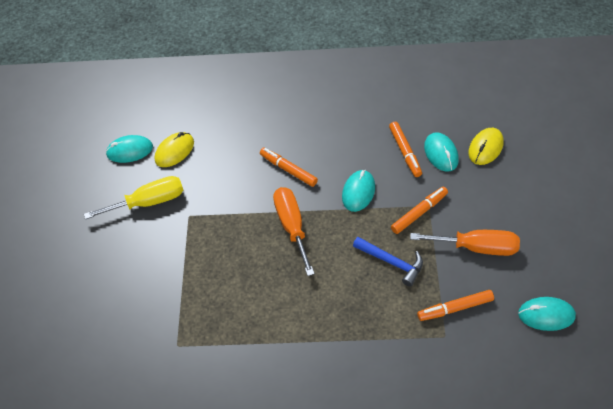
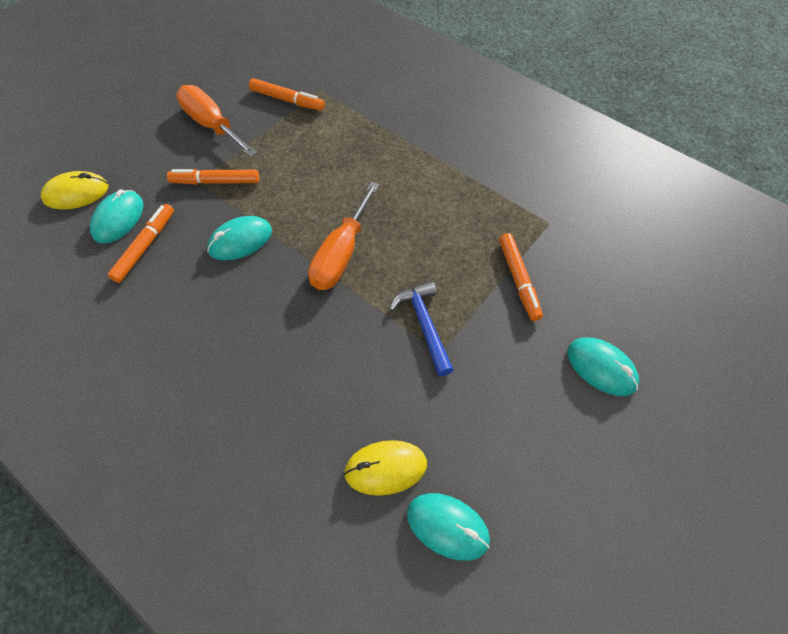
camera: 145 degrees left, 5 degrees up
yellow screwdriver [84,176,183,220] -> none
orange marker [260,147,318,187] -> orange marker moved to [499,233,543,321]
blue hammer [353,237,423,287] -> blue hammer moved to [389,281,454,376]
turquoise mouse [518,297,576,331] -> turquoise mouse moved to [567,337,639,396]

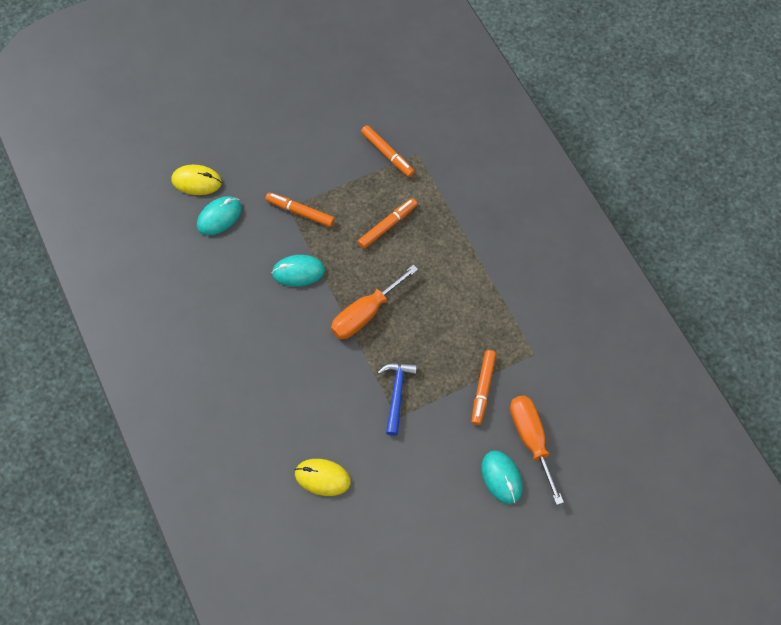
camera: 25 degrees right, 5 degrees up
orange marker [108,204,174,283] -> orange marker moved to [358,198,417,249]
orange screwdriver [176,85,257,157] -> orange screwdriver moved to [510,395,564,505]
turquoise mouse [407,493,490,561] -> none

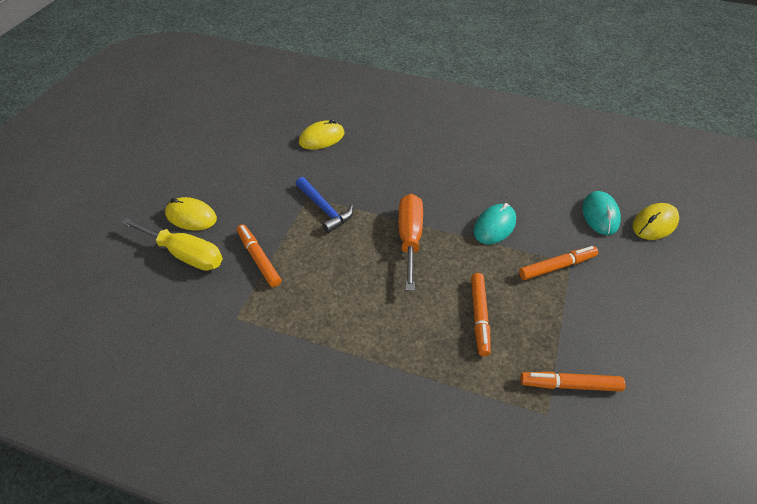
camera: 135 degrees right, 15 degrees down
turquoise mouse [482,451,522,504] -> yellow mouse [165,197,217,231]
orange screwdriver [510,395,564,505] -> yellow screwdriver [121,218,223,271]

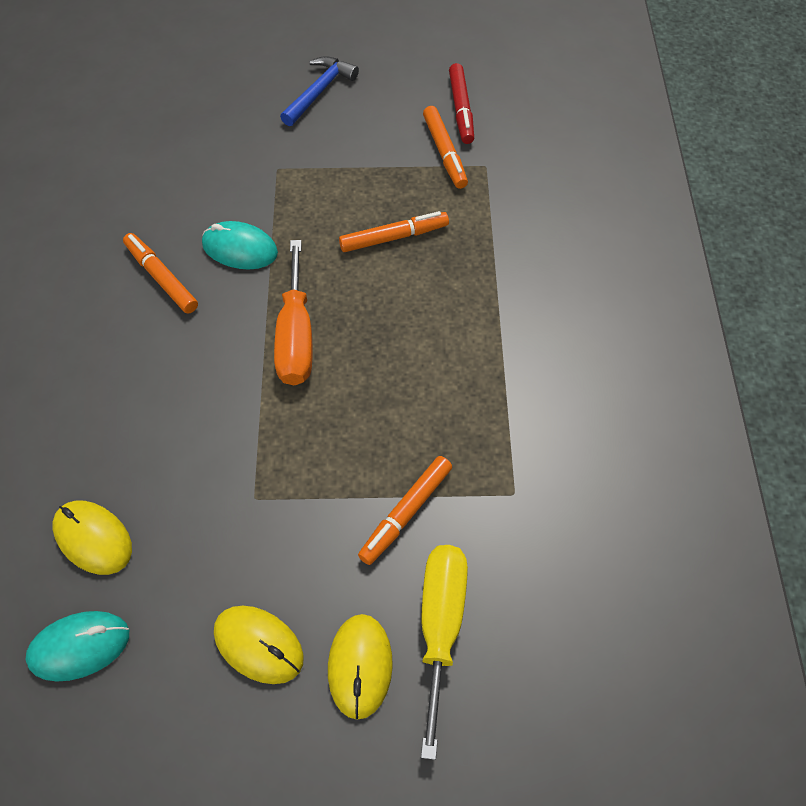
camera: 110 degrees left, 10 degrees up
blue hammer [296,177,353,233] -> blue hammer moved to [280,56,359,126]
orange screwdriver [399,194,423,291] -> orange screwdriver turned 75 degrees counterclockwise [274,240,312,385]
orange marker [519,246,598,280] -> orange marker moved to [123,233,198,314]
turquoise mouse [582,191,621,235] -> turquoise mouse moved to [26,611,129,682]
yellow mouse [633,203,679,240] -> yellow mouse moved to [214,606,304,684]
none -> red marker [449,63,474,144]

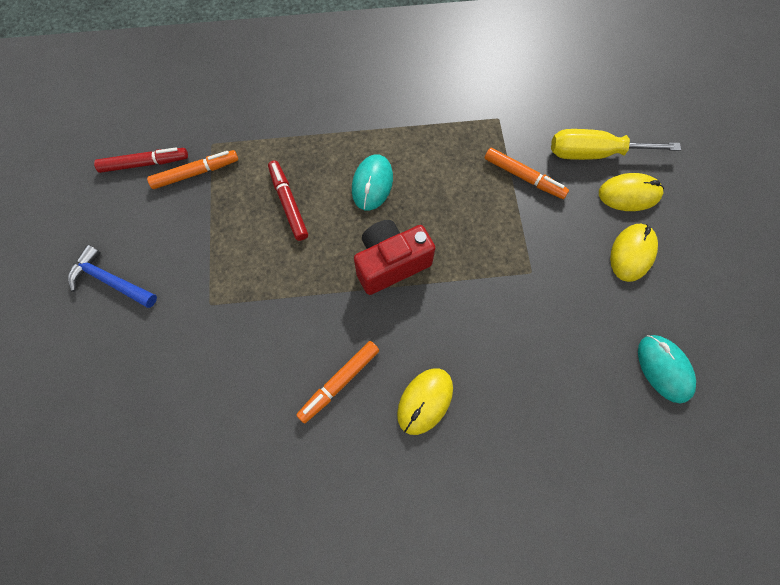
camera: 95 degrees left, 10 degrees up
yellow mouse [53,501,132,575] -> yellow mouse moved to [397,368,453,435]
turquoise mouse [202,221,278,270] -> turquoise mouse moved to [352,154,393,211]
orange screwdriver [274,240,312,385] -> red camera [354,220,435,295]
orange marker [339,211,449,252] -> red marker [268,160,308,241]

